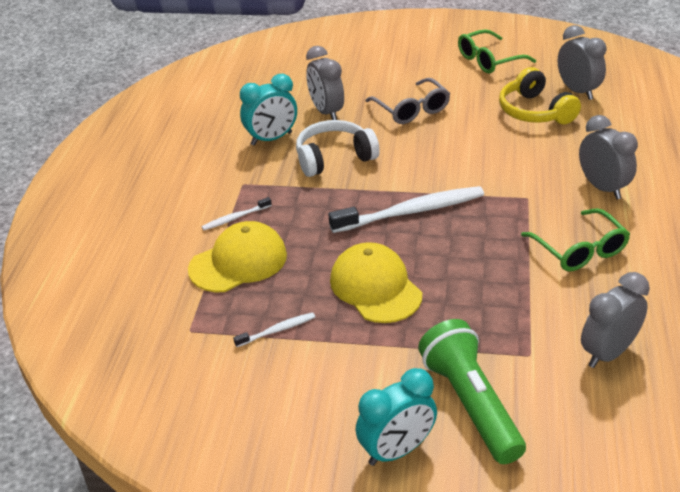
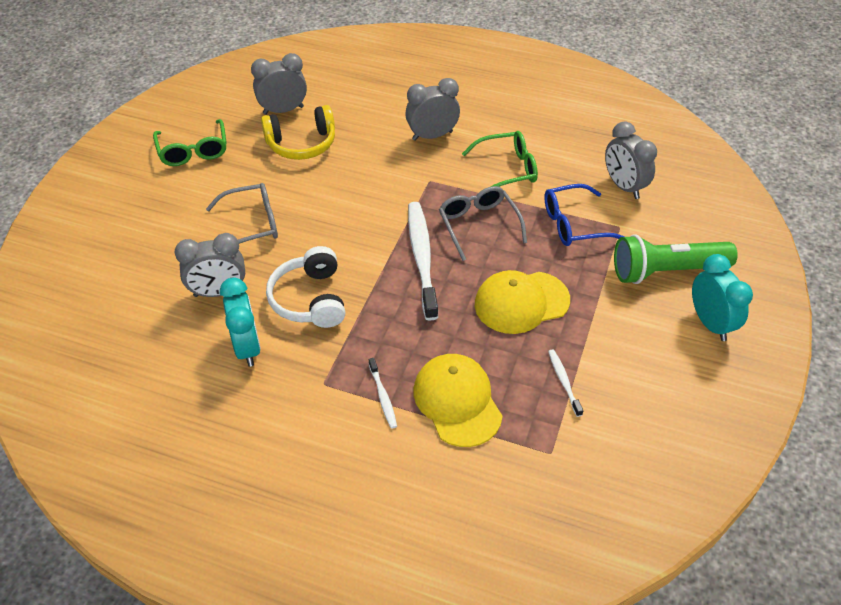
camera: 80 degrees left, 10 degrees up
none -> grey glasses [439,186,527,261]
none -> blue glasses [544,184,625,246]

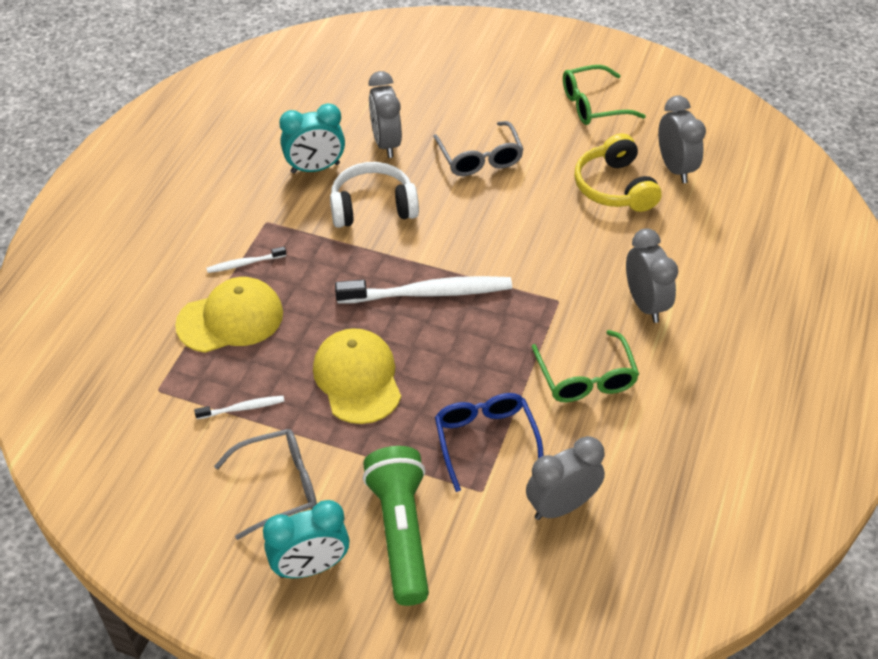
camera: 90 degrees right, 0 degrees up
grey glasses [439,186,527,261] -> grey glasses moved to [214,429,317,540]

